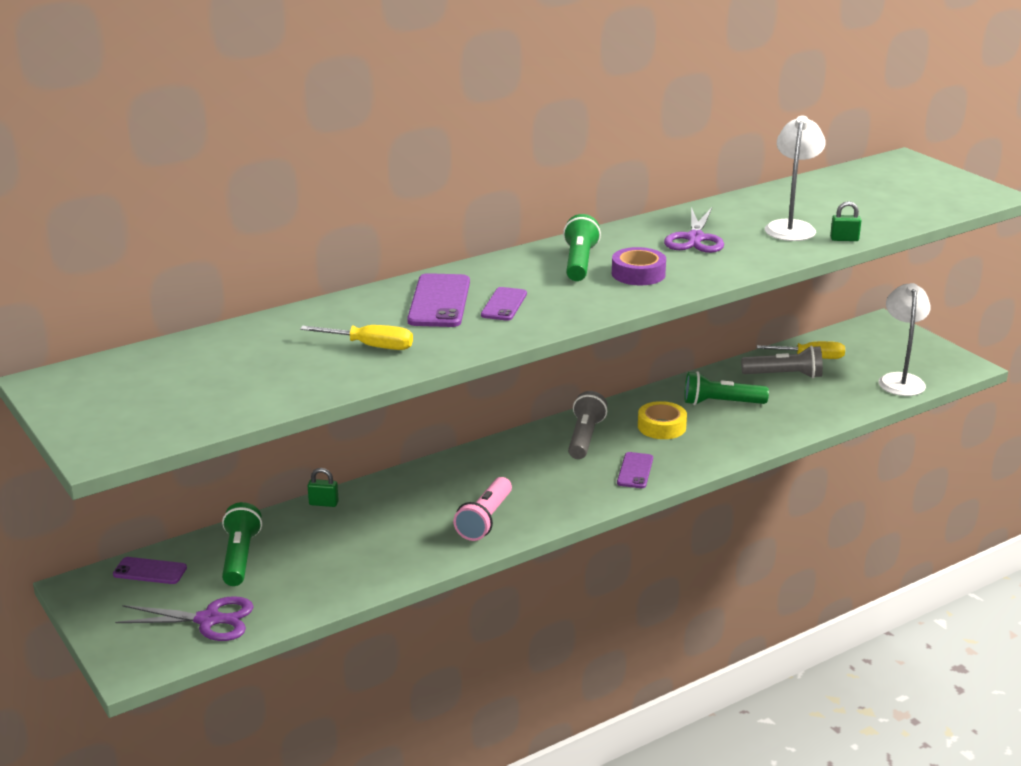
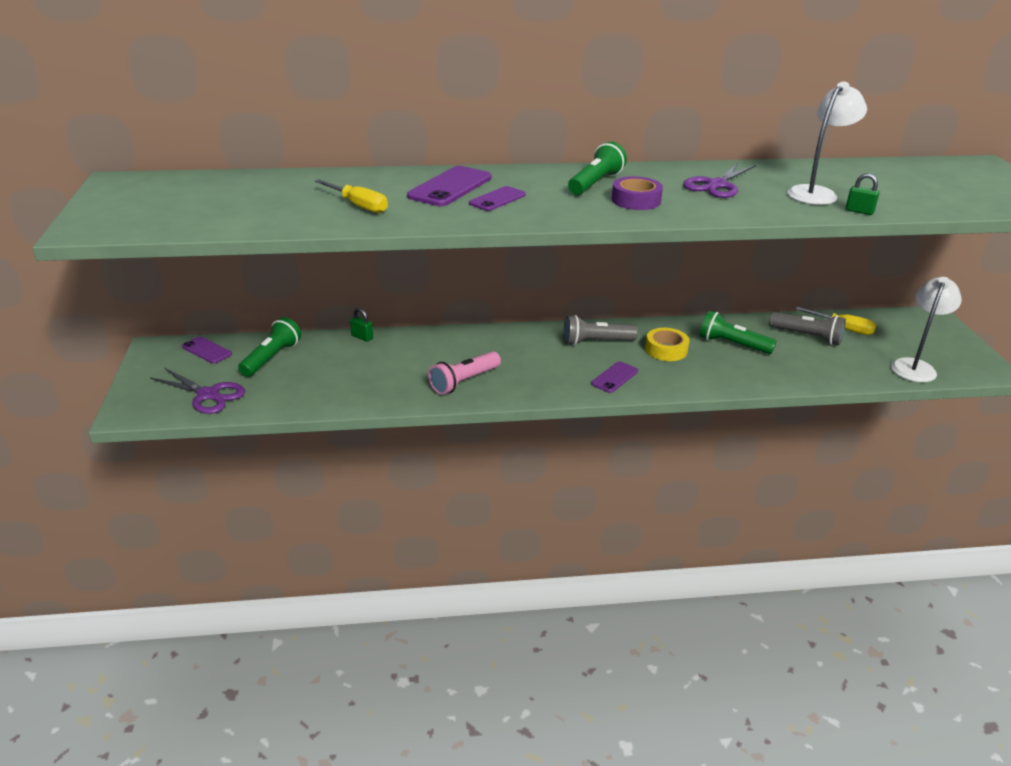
camera: 25 degrees right, 5 degrees up
grey flashlight [568,391,607,459] -> grey flashlight turned 135 degrees counterclockwise [563,315,638,345]

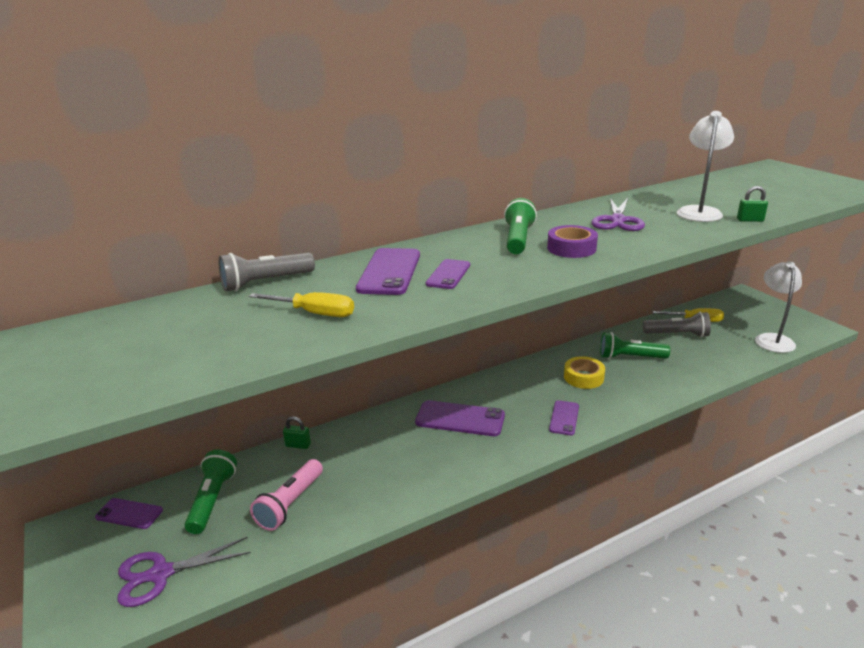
camera: 20 degrees left, 5 degrees down
purple scissors [150,367,245,414] -> purple scissors turned 150 degrees clockwise [117,537,251,607]
pink flashlight [428,351,501,395] -> pink flashlight moved to [250,459,323,531]
grey flashlight [563,315,638,345] -> grey flashlight moved to [218,253,315,291]
none -> purple phone [415,400,505,436]

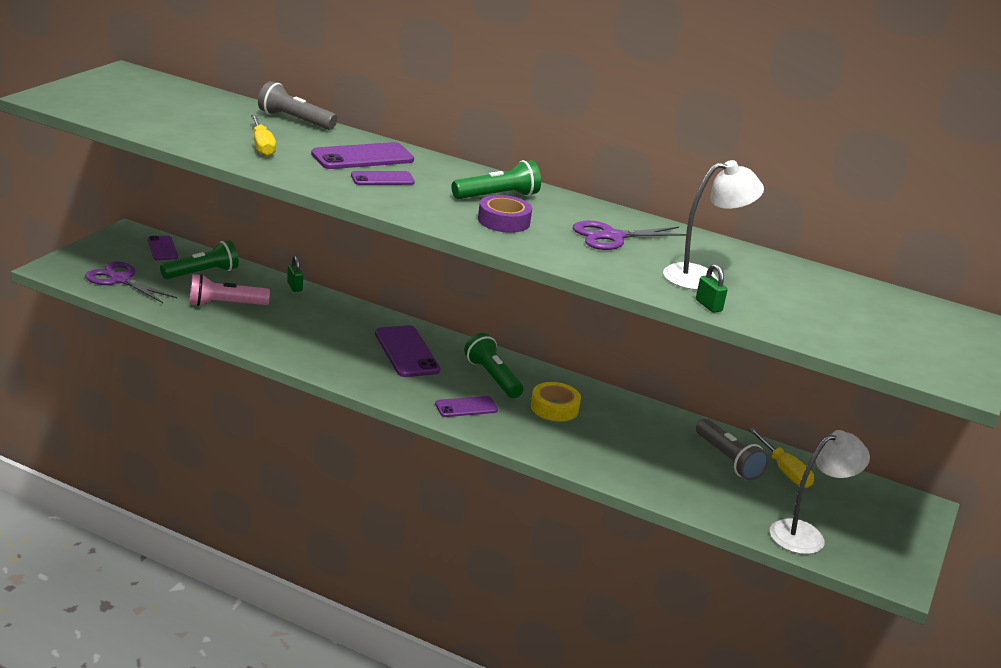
camera: 50 degrees right, 0 degrees up
green flashlight [600,332,670,359] -> green flashlight moved to [464,333,523,398]

